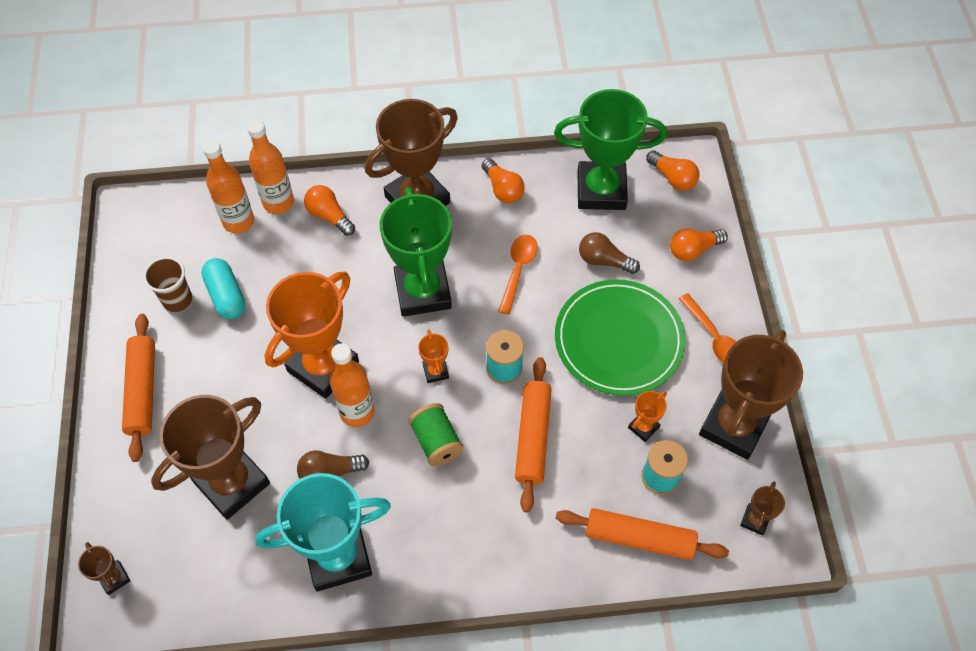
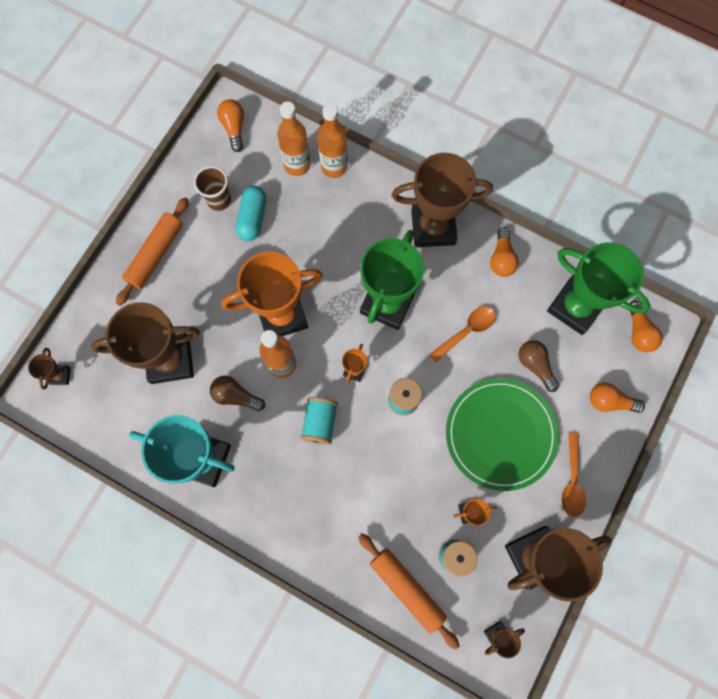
camera: 35 degrees right, 15 degrees up
orange light bulb [304,185,355,236] -> orange light bulb moved to [217,99,244,152]
green spool [408,403,464,466] -> turquoise spool [300,397,338,444]
orange rolling pin [515,357,552,513] -> none

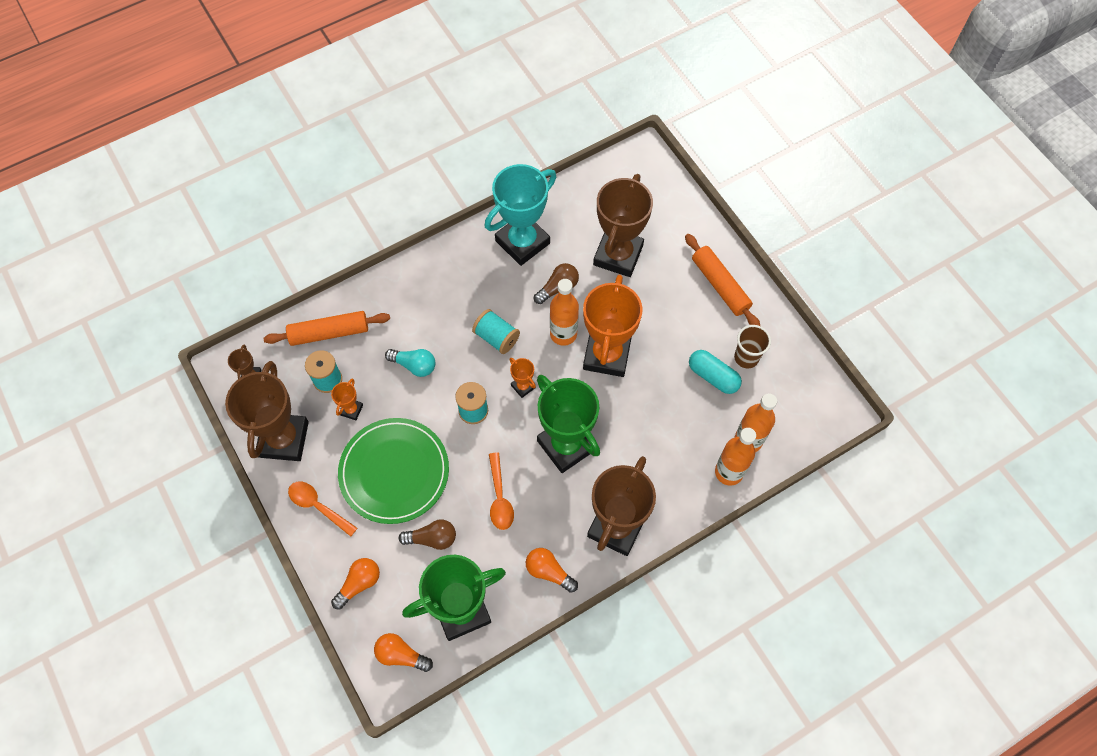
camera: 120 degrees right, 10 degrees down
brown trophy [28,348,70,390] -> none
orange light bulb [217,99,244,152] -> none
none -> turquoise light bulb [385,349,435,377]

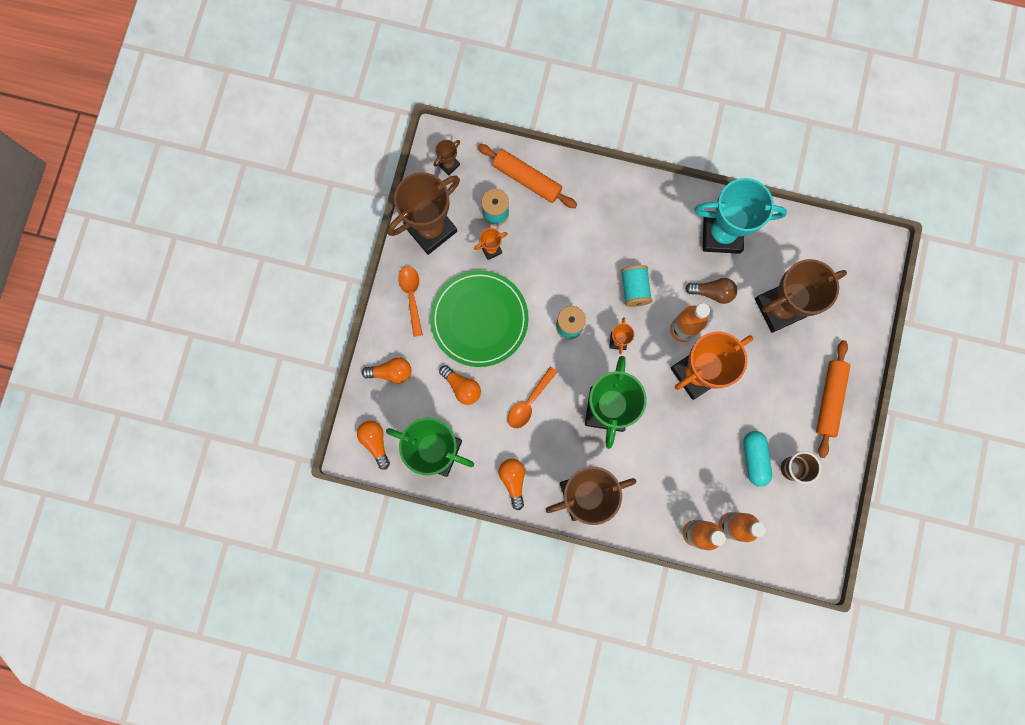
camera: 45 degrees right, 15 degrees up
turquoise light bulb [385,349,435,377] -> none
brown light bulb [398,519,456,550] -> orange light bulb [439,365,481,405]

